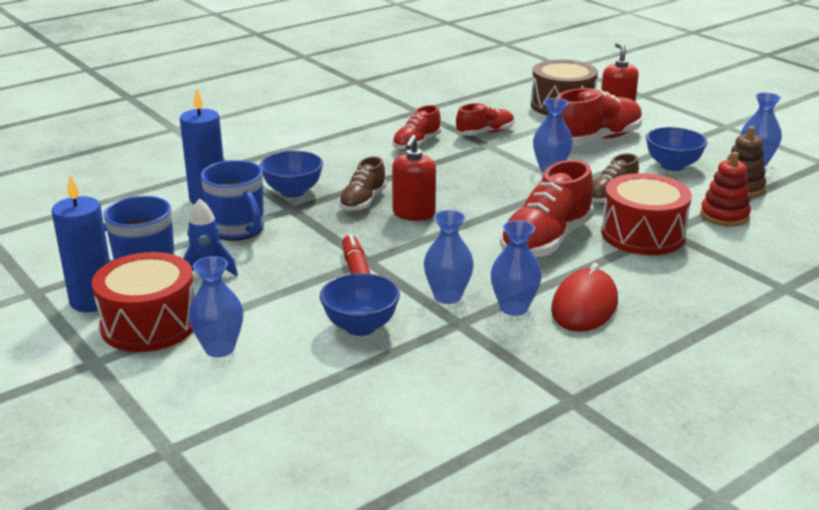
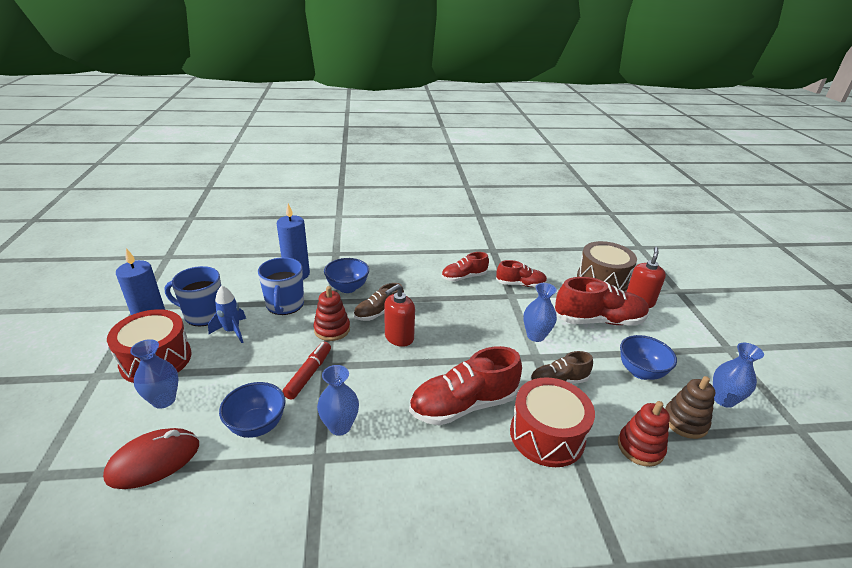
camera: 30 degrees right, 5 degrees up
blue vase [491,220,542,316] -> none
red mouse [551,263,618,332] -> red mouse moved to [103,428,199,489]
none -> red stacking toy [313,286,350,341]

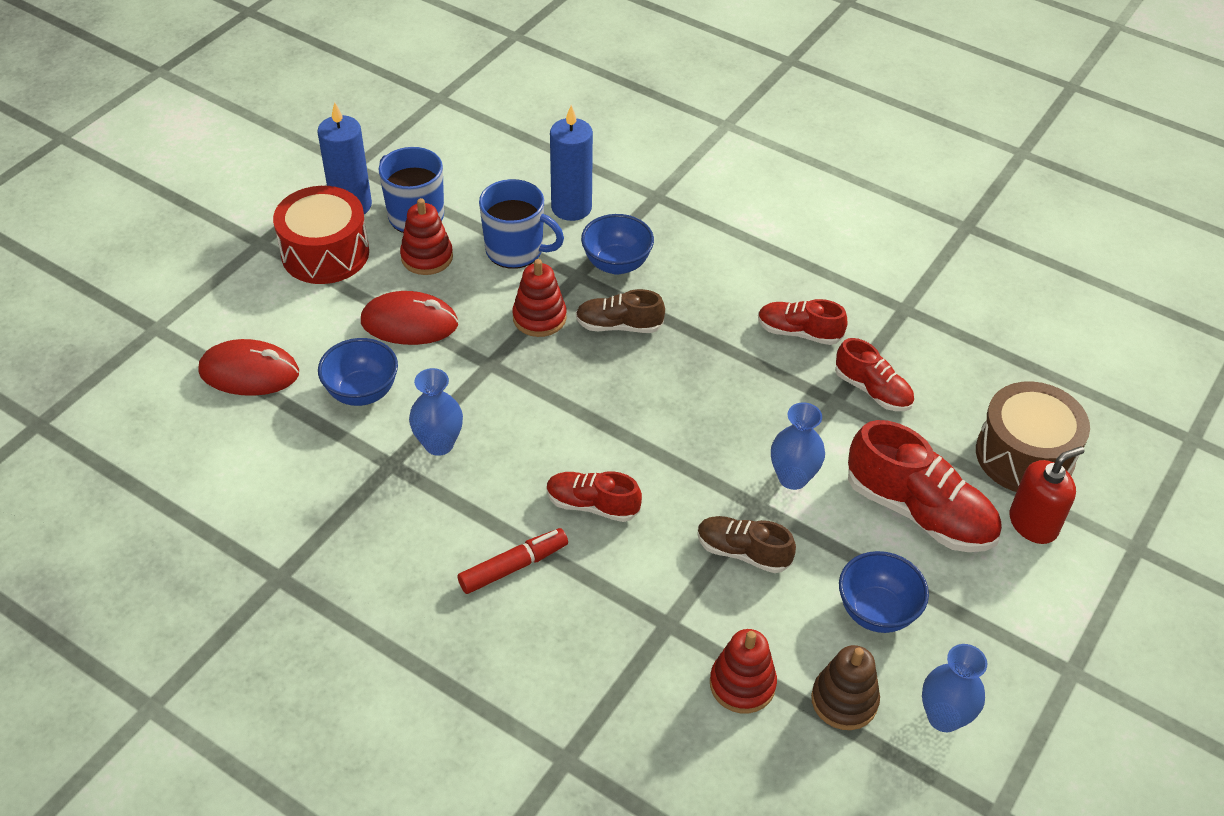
camera: 40 degrees right, 15 degrees up
blue vase [130,339,179,409] -> none
blue rocket [208,286,246,343] -> red stacking toy [400,198,453,275]
blue mug [258,257,304,315] -> blue mug turned 105 degrees counterclockwise [479,179,564,269]
red marker [282,342,331,400] -> red marker moved to [458,528,568,594]
red soap dispenser [384,284,415,347] -> none
red shoe [409,346,522,425] -> red shoe [547,471,642,522], size x0.59
red drum [510,377,595,467] -> none
none -> red mouse [361,291,458,345]

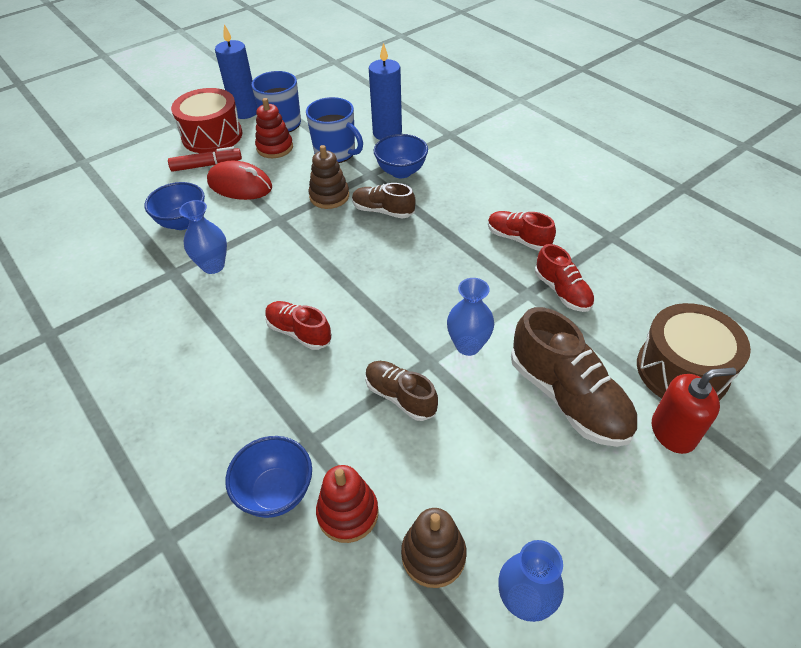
camera: 20 degrees right, 0 degrees up
red mouse [198,339,299,396] -> none
red marker [458,528,568,594] -> red marker moved to [168,147,242,172]
red stacking toy [512,259,567,337] -> brown stacking toy [308,145,349,209]
blue bowl [839,551,929,633] -> blue bowl moved to [225,436,312,518]
red shoe [848,420,1002,552] -> brown shoe [511,307,637,447]

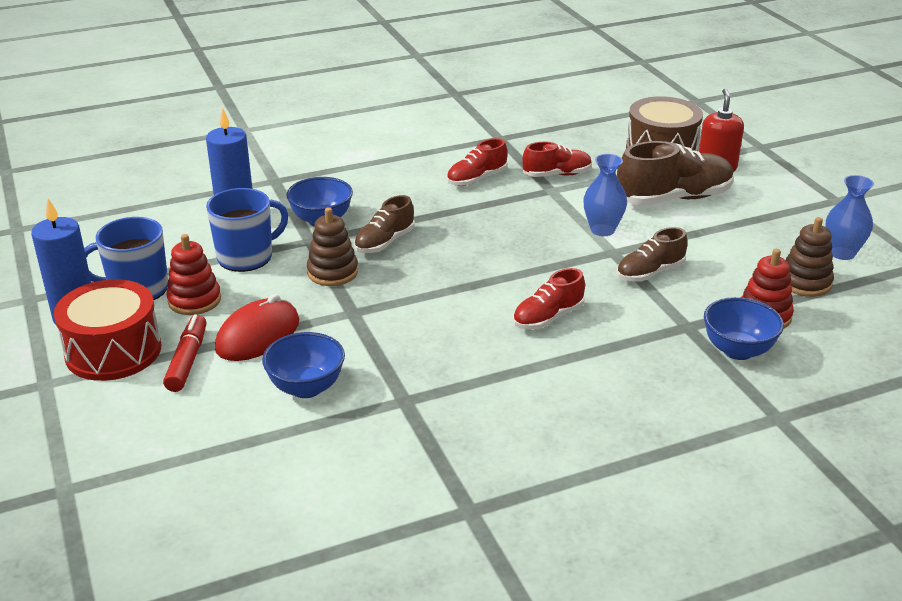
camera: 75 degrees left, 15 degrees down
blue vase [179,200,227,274] -> none

